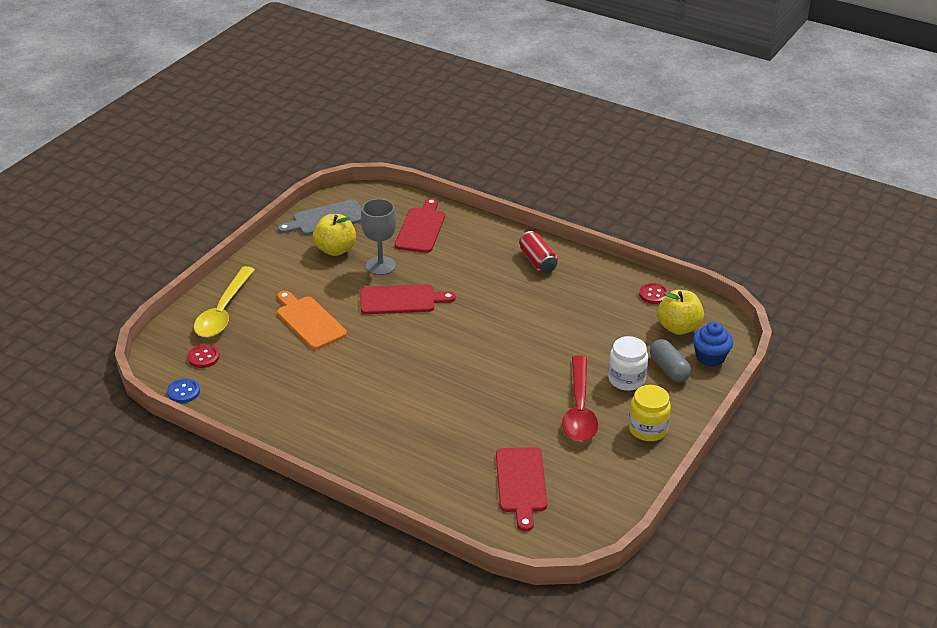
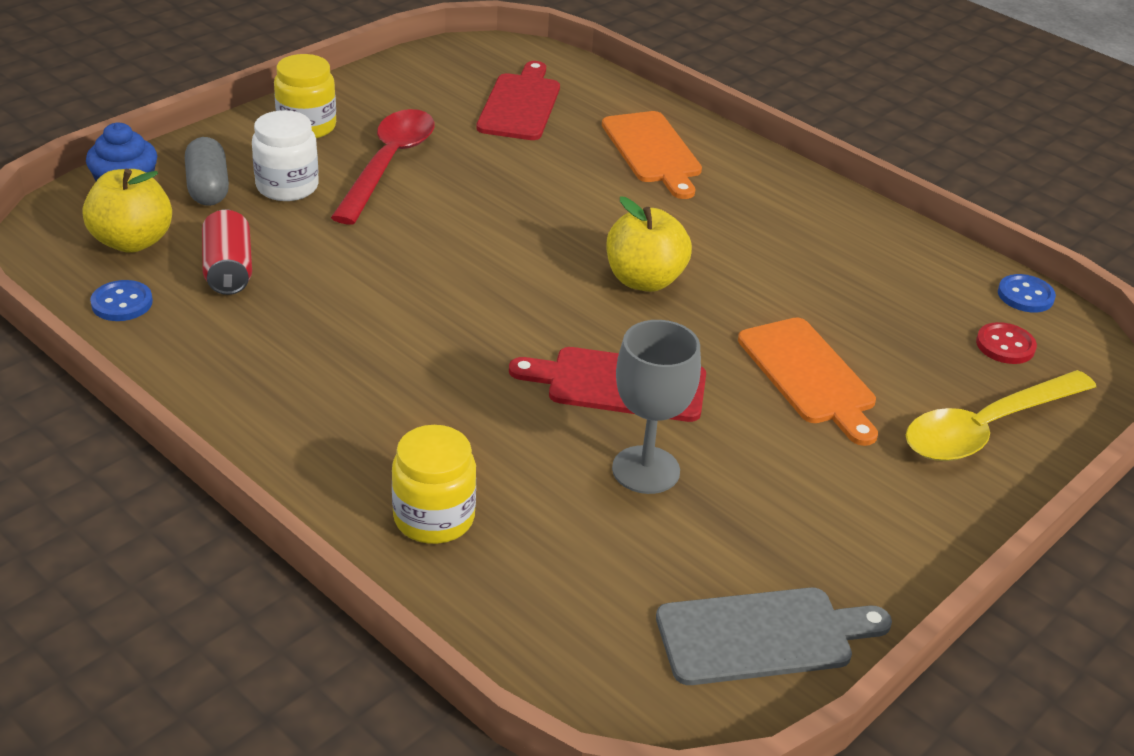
camera: 170 degrees left, 0 degrees up
yellow spoon [194,266,255,337] -> yellow spoon turned 150 degrees counterclockwise [906,370,1096,461]
yellow apple [313,214,356,256] -> yellow apple moved to [606,197,692,292]
red cutting board [395,198,445,253] -> none
red can [519,231,558,273] -> red can moved to [202,209,252,295]
red button [639,283,669,304] -> blue button [90,280,153,321]
none -> yellow jar [392,425,476,544]
none -> orange cutting board [602,111,702,199]

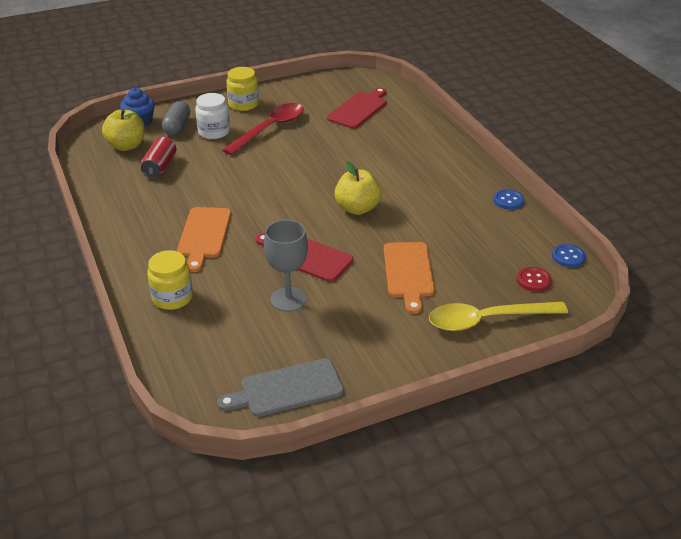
camera: 25 degrees right, 0 degrees up
blue button [90,280,153,321] -> blue button moved to [493,189,524,210]
orange cutting board [602,111,702,199] -> orange cutting board moved to [177,207,232,272]
grey cutting board [656,587,892,685] -> grey cutting board turned 150 degrees clockwise [217,358,344,417]

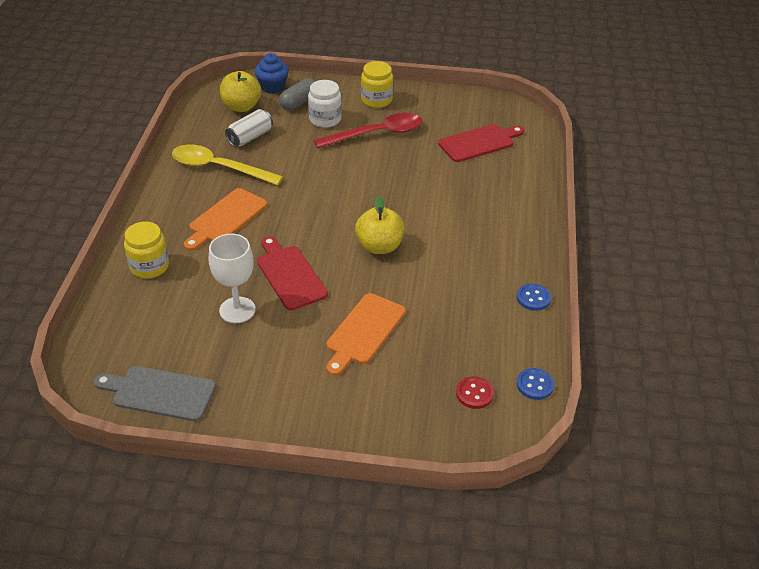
camera: 30 degrees right, 5 degrees up
red can [141,137,177,178] -> white can [225,109,273,147]
grey goblet [264,220,308,312] -> white goblet [209,234,256,323]
yellow spoon [429,302,568,331] -> yellow spoon moved to [172,144,283,185]

